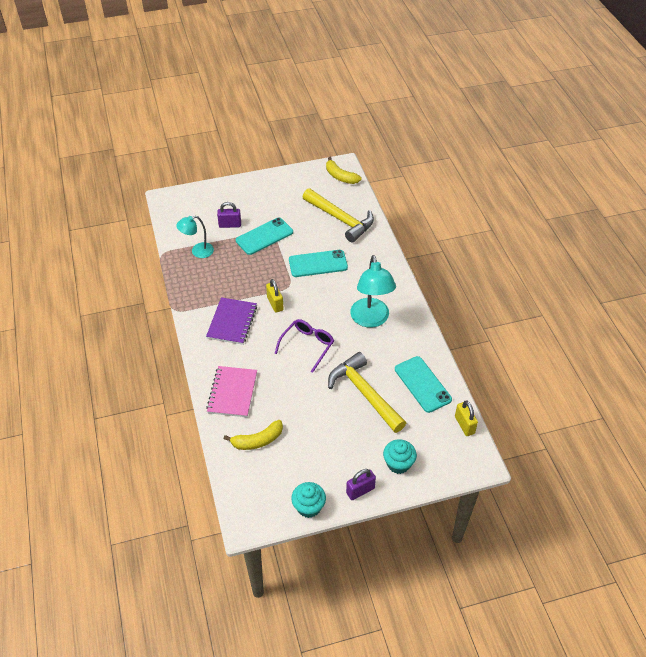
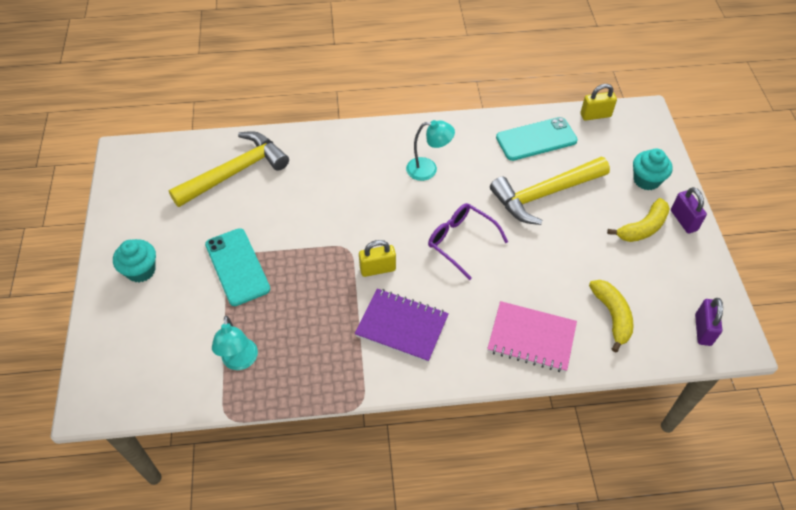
camera: 80 degrees left, 5 degrees up
purple padlock [217,202,241,228] -> purple padlock moved to [695,298,723,346]
turquoise phone [289,250,348,277] -> none
turquoise cupcake [291,482,326,518] -> turquoise cupcake moved to [113,239,156,283]
yellow banana [326,157,362,184] -> yellow banana moved to [607,198,670,242]
turquoise lamp [350,255,396,327] -> turquoise lamp [406,120,455,181], size x0.60

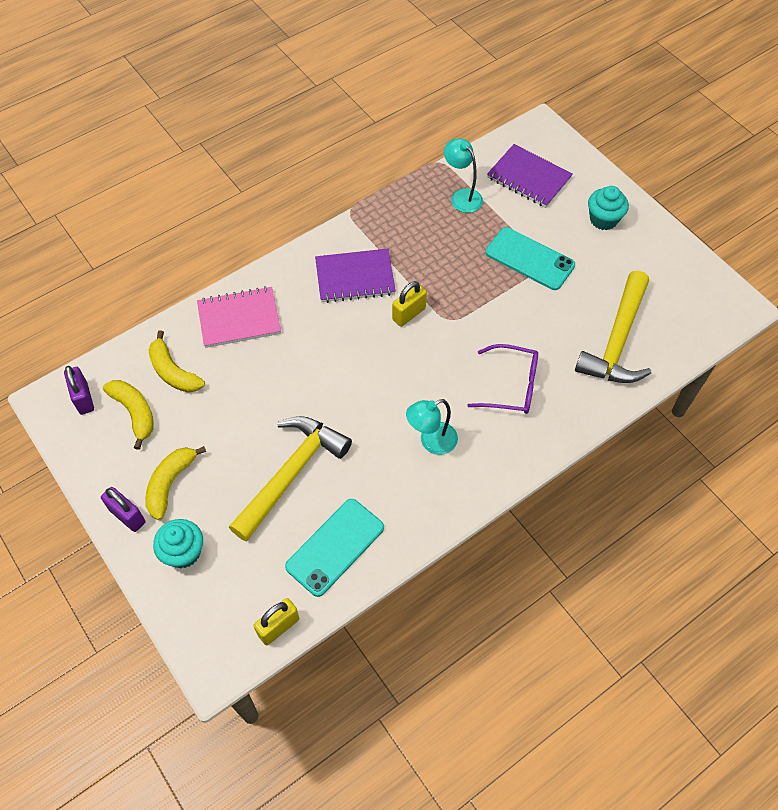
camera: 150 degrees right, 5 degrees up
purple glasses [428,203,508,280] -> purple glasses moved to [467,344,538,414]
none -> yellow banana [103,380,154,450]
none -> purple notebook [487,144,573,208]

